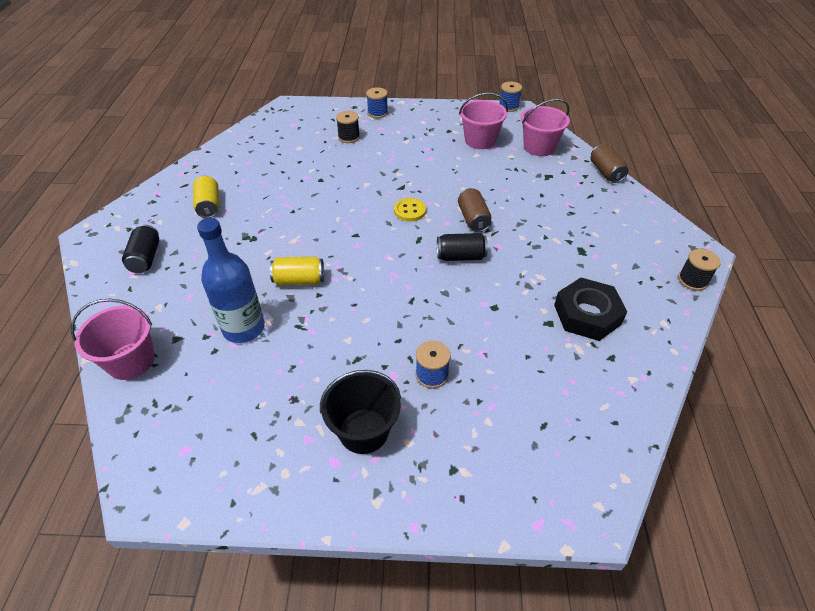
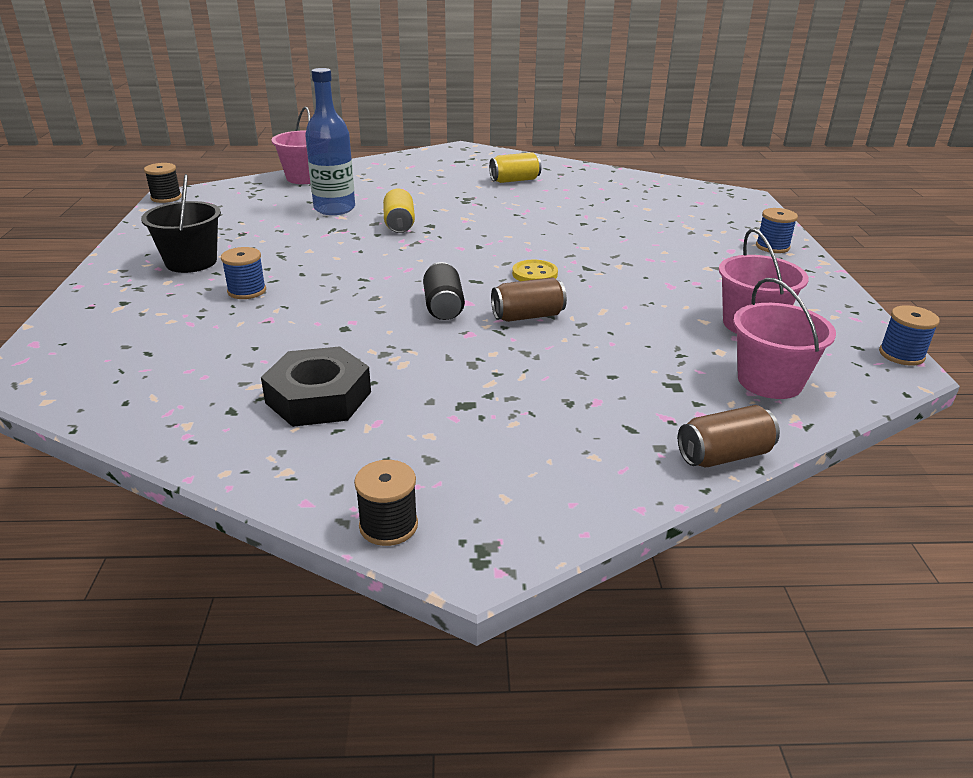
camera: 85 degrees right, 15 degrees down
black can [122,224,159,273] -> none
black spool [336,111,360,143] -> black spool moved to [144,163,182,203]

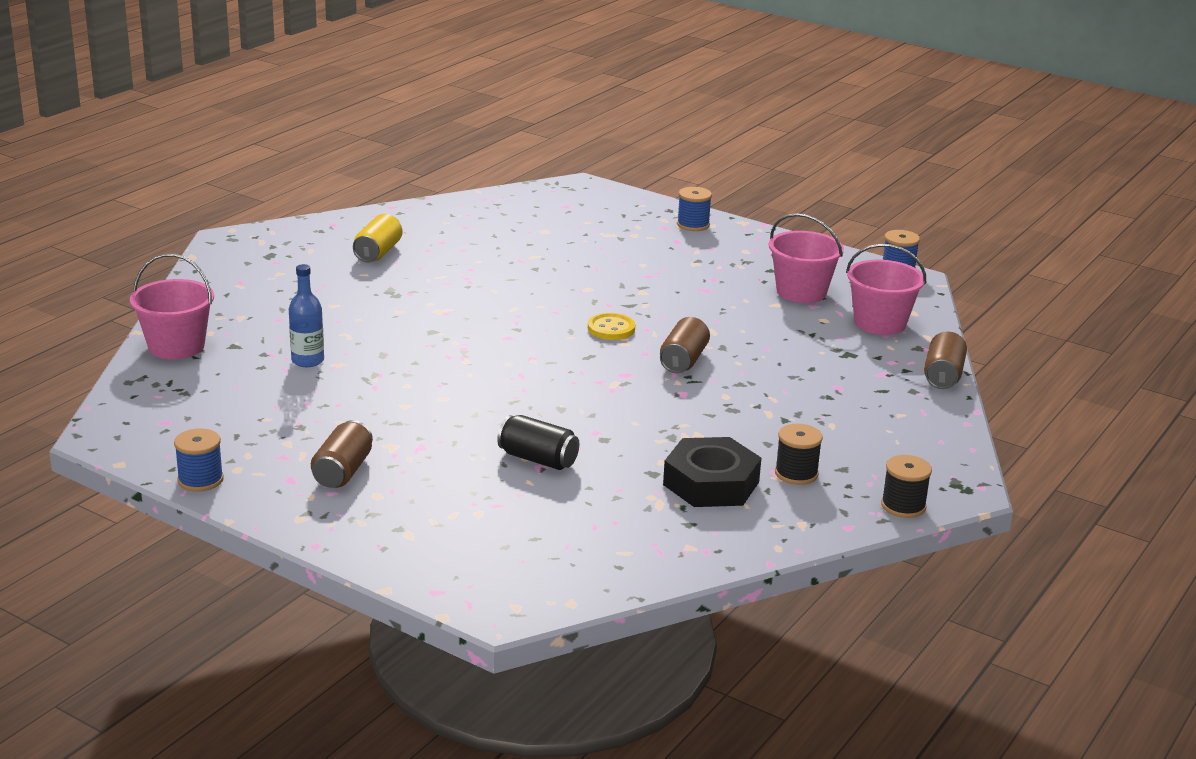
camera: 55 degrees left, 5 degrees down
black bucket [141,174,221,273] -> brown can [311,420,373,488]
black spool [144,163,182,203] -> black spool moved to [775,424,823,485]
blue spool [221,247,266,299] -> blue spool moved to [174,428,224,492]
blue bottle [305,68,355,215] -> blue bottle [289,264,324,367], size x0.60
yellow can [383,189,415,233] -> none
black can [423,262,465,320] -> black can moved to [497,415,579,470]

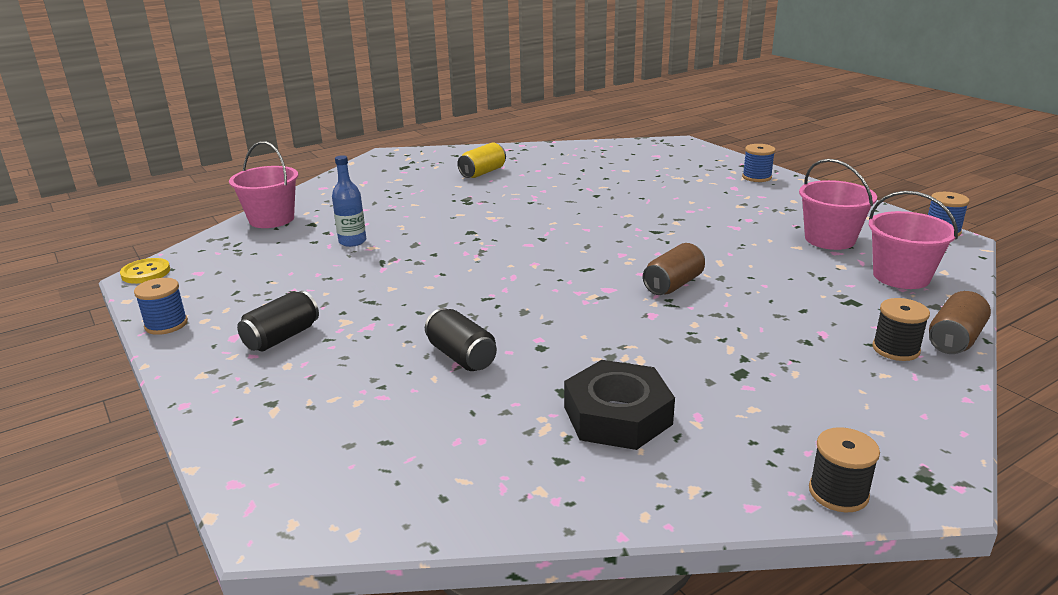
camera: 25 degrees right, 0 degrees up
brown can [311,420,373,488] -> black can [237,291,319,351]
yellow button [588,313,635,340] -> yellow button moved to [120,258,170,284]
black spool [775,424,823,485] -> black spool moved to [872,298,930,361]

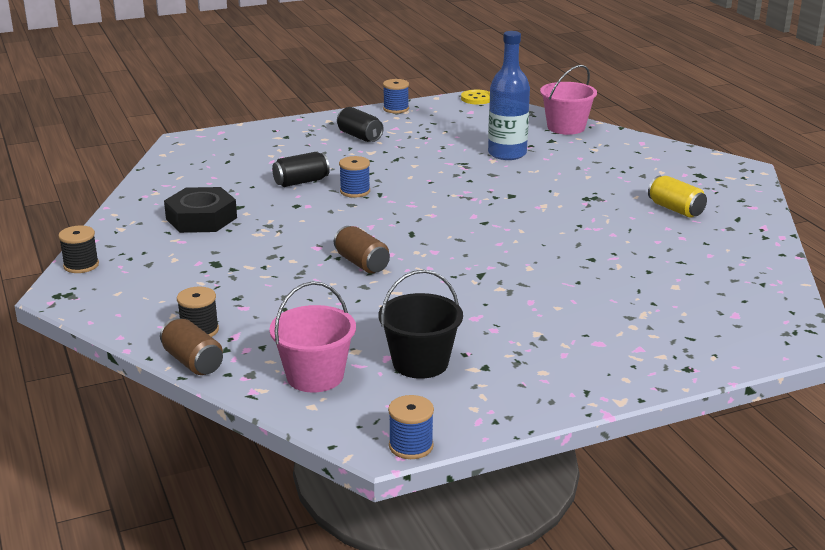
camera: 100 degrees right, 0 degrees up
blue bottle [332,155,366,247] -> blue bottle [488,31,530,160], size x1.66
blue spool [742,144,776,182] -> blue spool moved to [339,156,370,198]
pink bucket [799,159,877,250] -> black bucket [378,270,463,379]

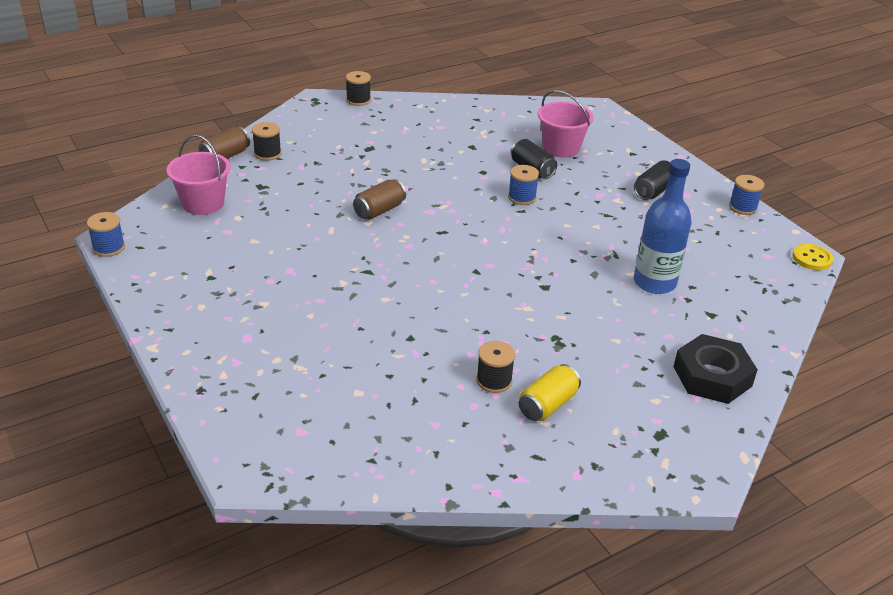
camera: 80 degrees right, 10 degrees up
black nut [164,187,237,233] -> black nut moved to [673,334,758,404]
black bucket [378,270,463,379] -> none
pink bucket [540,65,597,135] -> pink bucket moved to [538,90,593,158]
none -> black spool [476,341,515,393]

